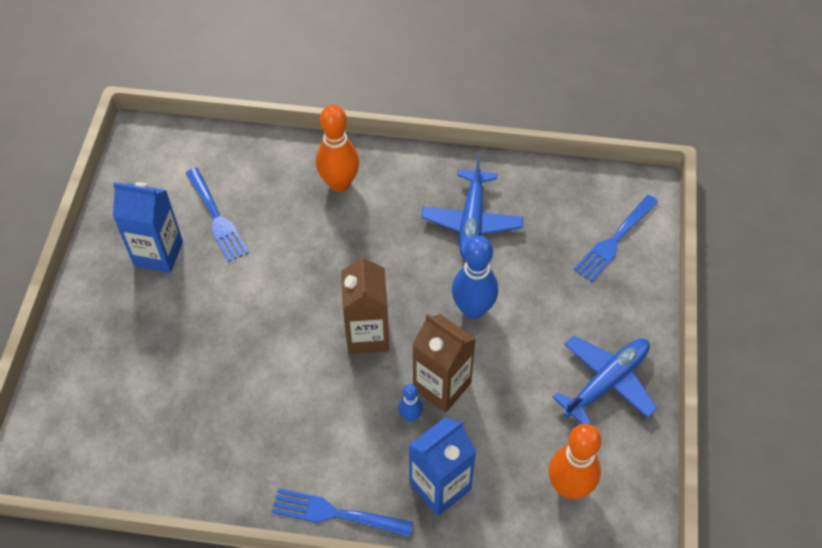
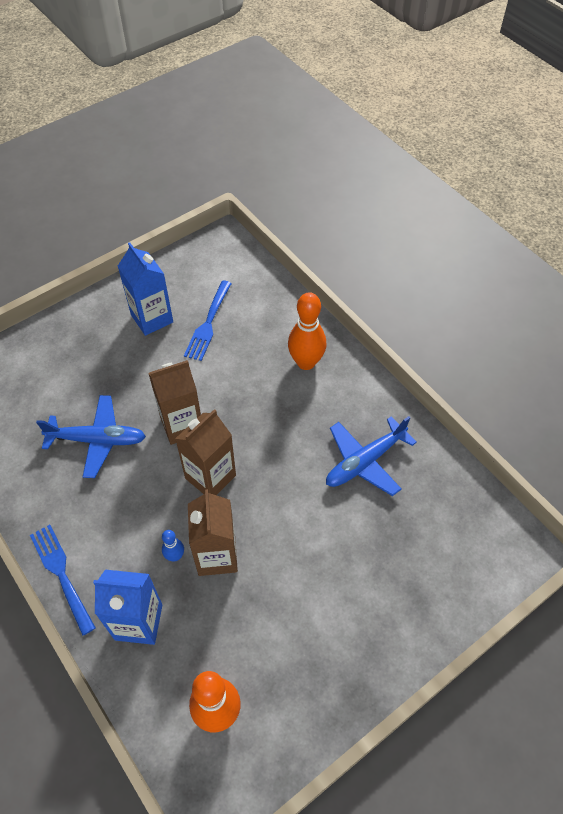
camera: 45 degrees right, 0 degrees up
blue bowling pin [452,236,498,319] -> none
blue plane [552,336,657,424] -> blue plane moved to [36,395,146,478]
blue fork [573,195,658,282] -> none
none -> brown carton [148,360,201,445]

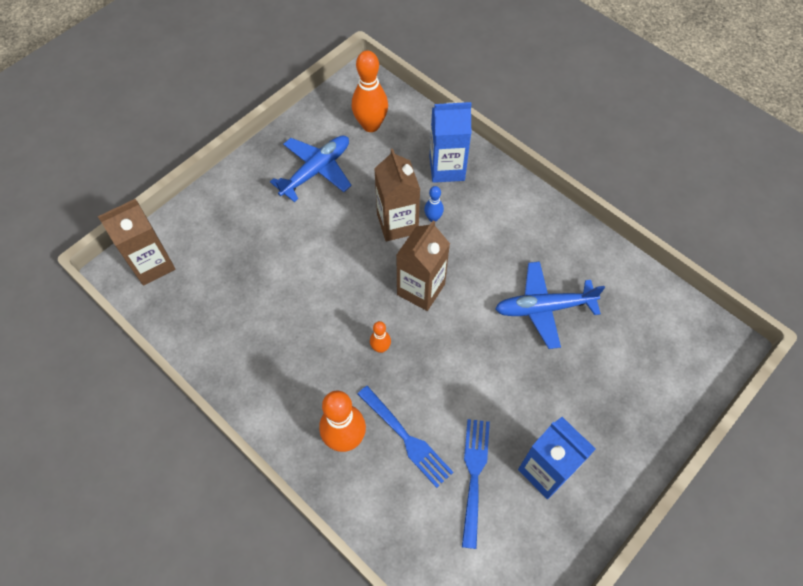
camera: 170 degrees right, 5 degrees up
blue fork [30,525,96,636] -> blue fork moved to [358,386,453,488]
brown carton [148,360,201,445] -> brown carton moved to [98,199,175,286]
blue plane [326,416,417,496] -> blue plane moved to [270,135,352,202]
none -> orange bowling pin [370,321,391,353]

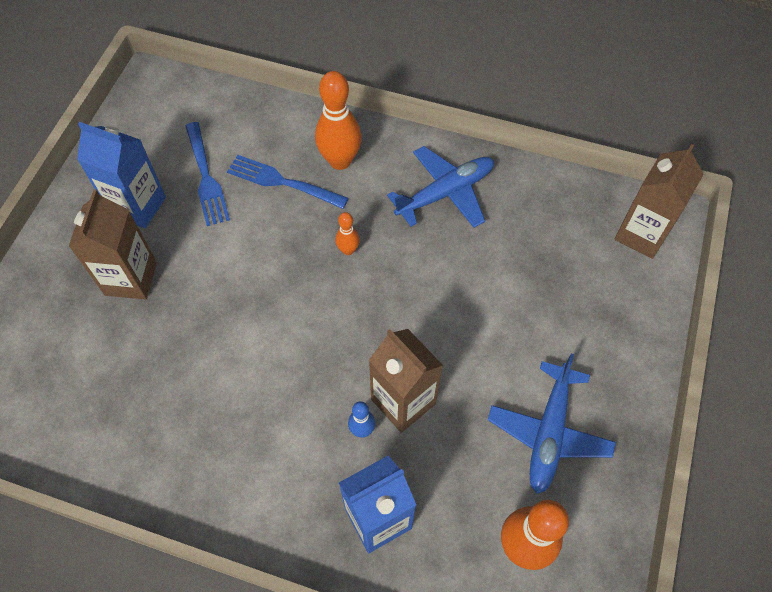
camera: 155 degrees right, 0 degrees up
brown carton [396,220,450,311] -> brown carton moved to [69,189,157,300]
blue plane [495,261,605,349] -> blue plane moved to [387,146,494,228]

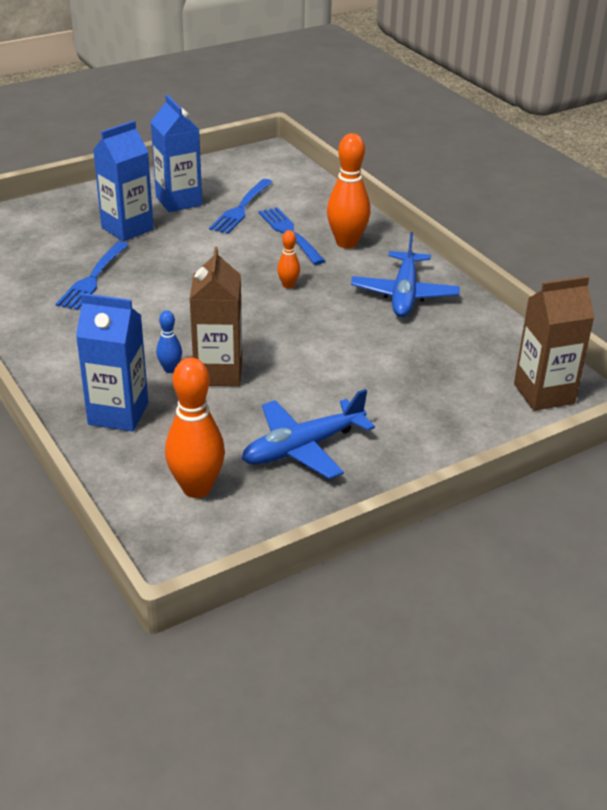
camera: 40 degrees right, 25 degrees down
brown carton [69,189,157,300] -> blue carton [93,121,154,242]
blue plane [387,146,494,228] -> blue plane turned 90 degrees clockwise [351,232,460,317]
none -> blue fork [56,241,129,310]

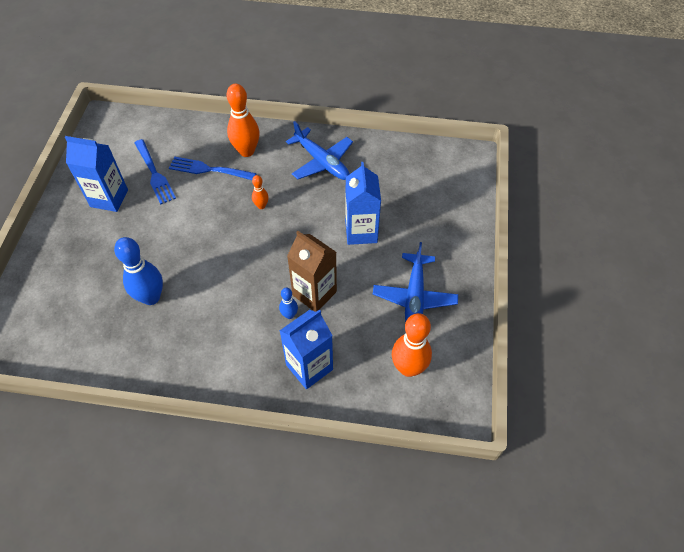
camera: 50 degrees left, 20 degrees up
blue fork [56,241,129,310] -> blue bowling pin [114,237,163,305]
blue carton [93,121,154,242] -> blue carton moved to [345,162,381,245]
brown carton [514,276,595,411] -> none

